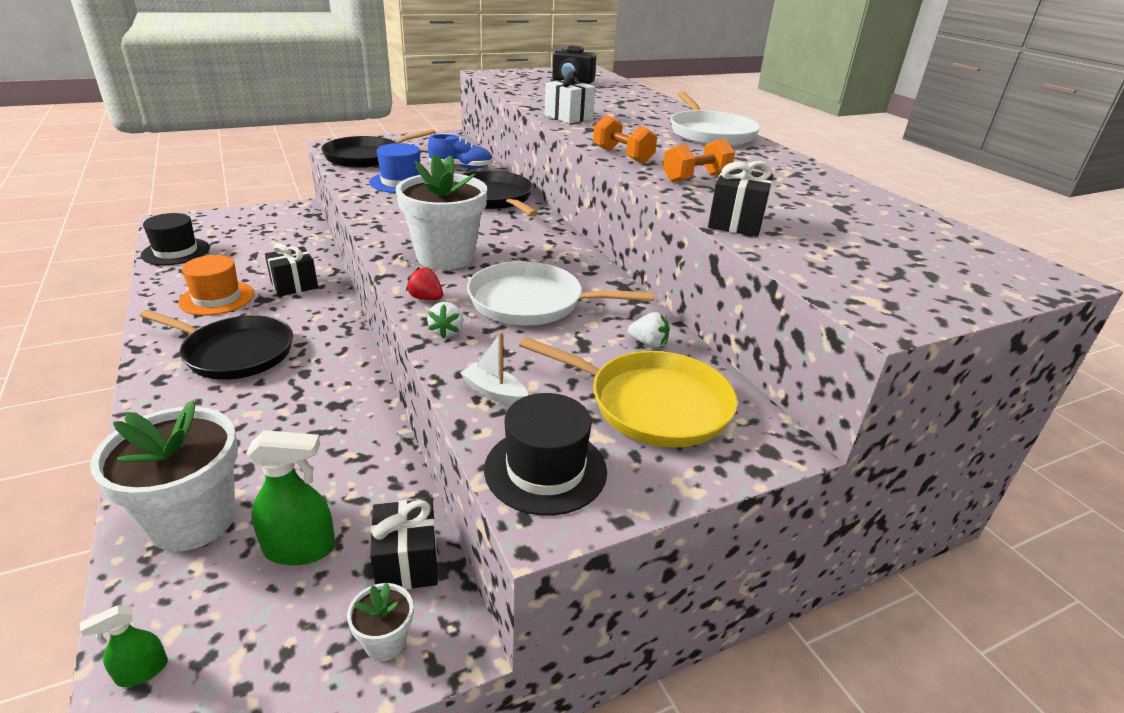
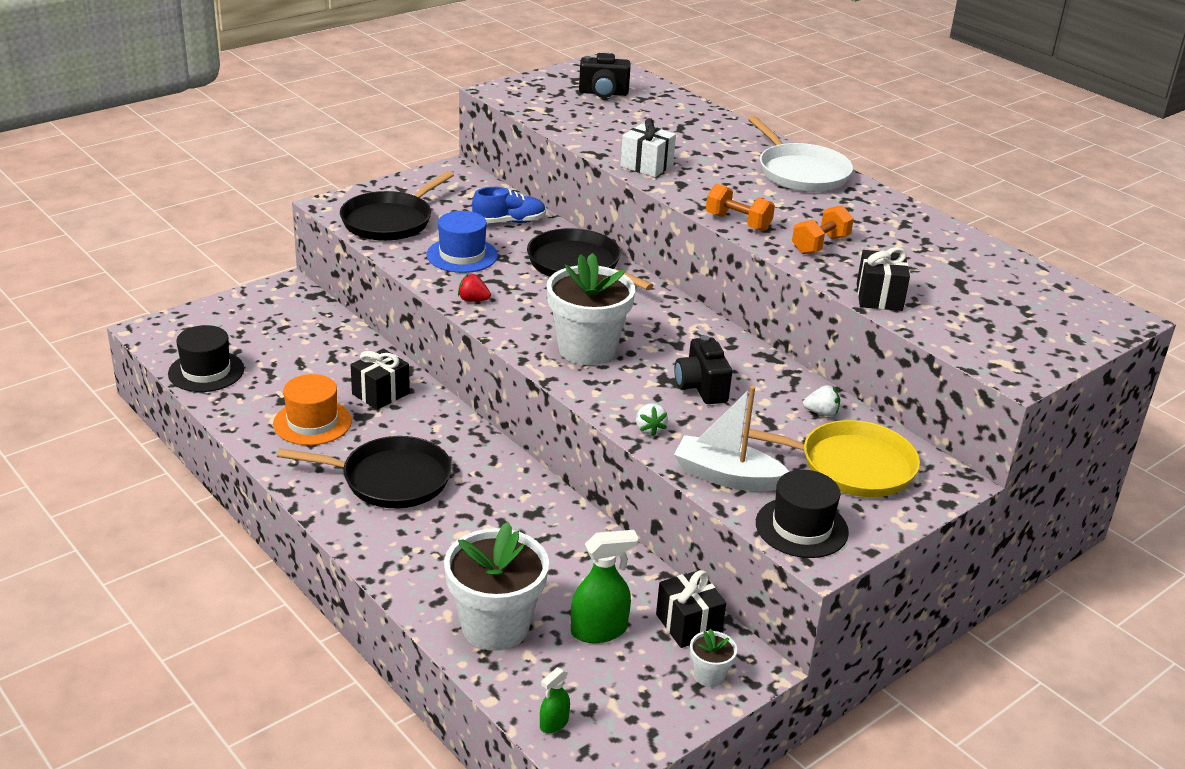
camera: 15 degrees left, 0 degrees up
red strawberry [406,267,443,300] -> red strawberry moved to [458,274,491,301]
white boat [460,332,528,405] -> white boat [674,386,789,491], size x1.80
white pan [467,261,654,325] -> black camera [674,335,732,404]

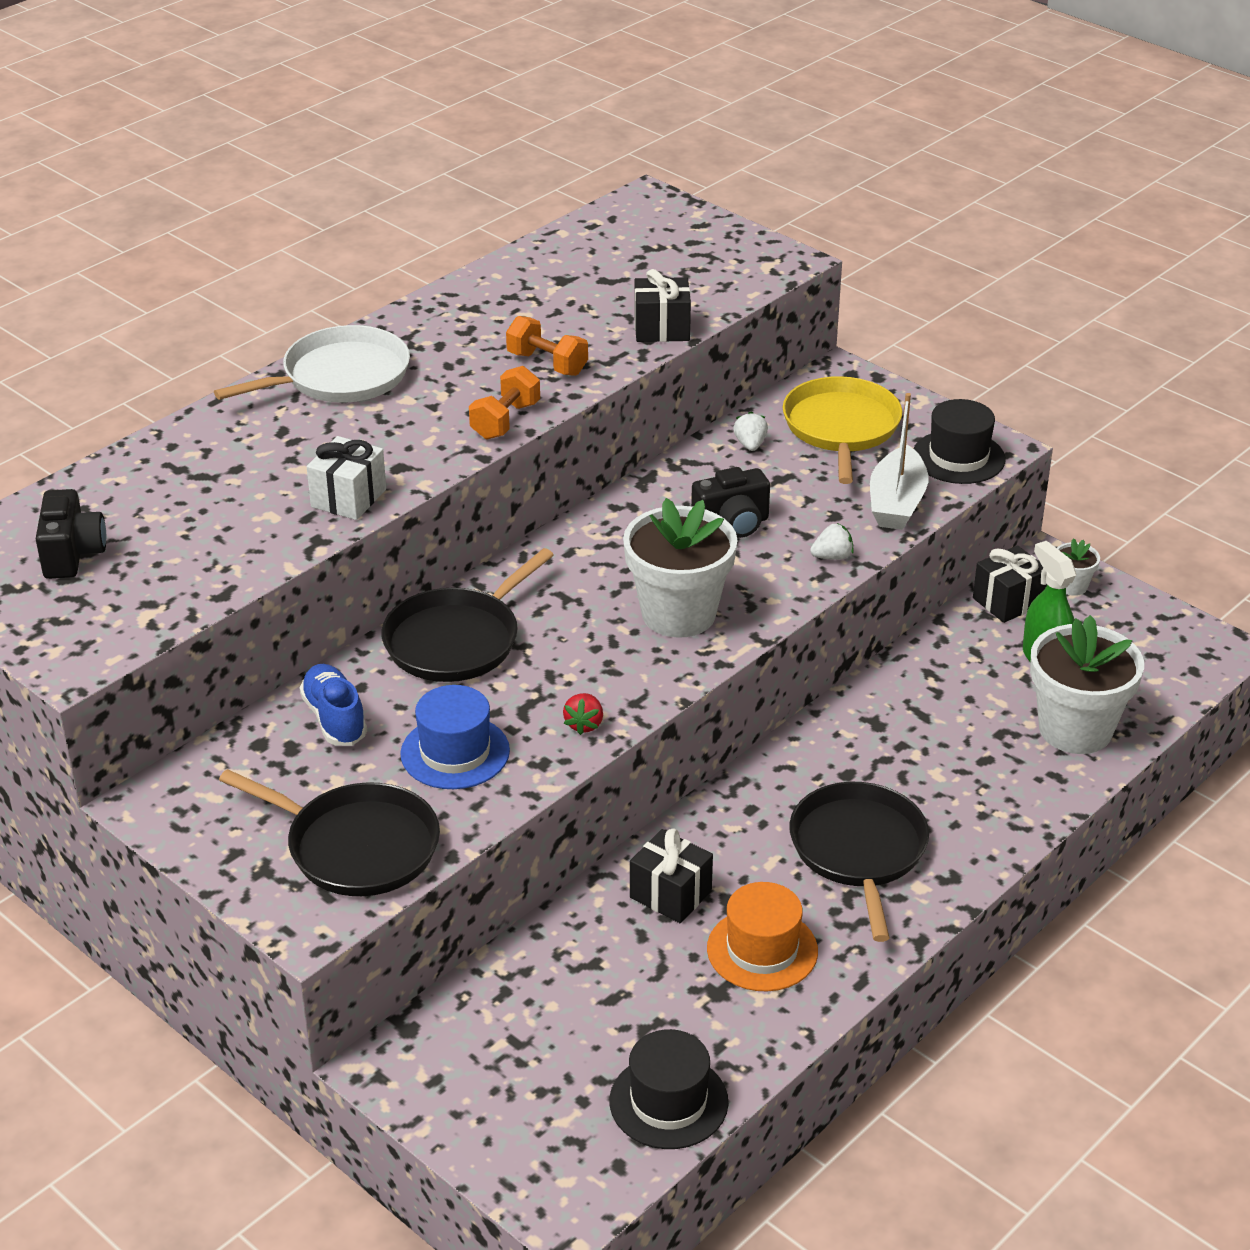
camera: 95 degrees left, 5 degrees up
green spray bottle [540,667,570,733] -> none

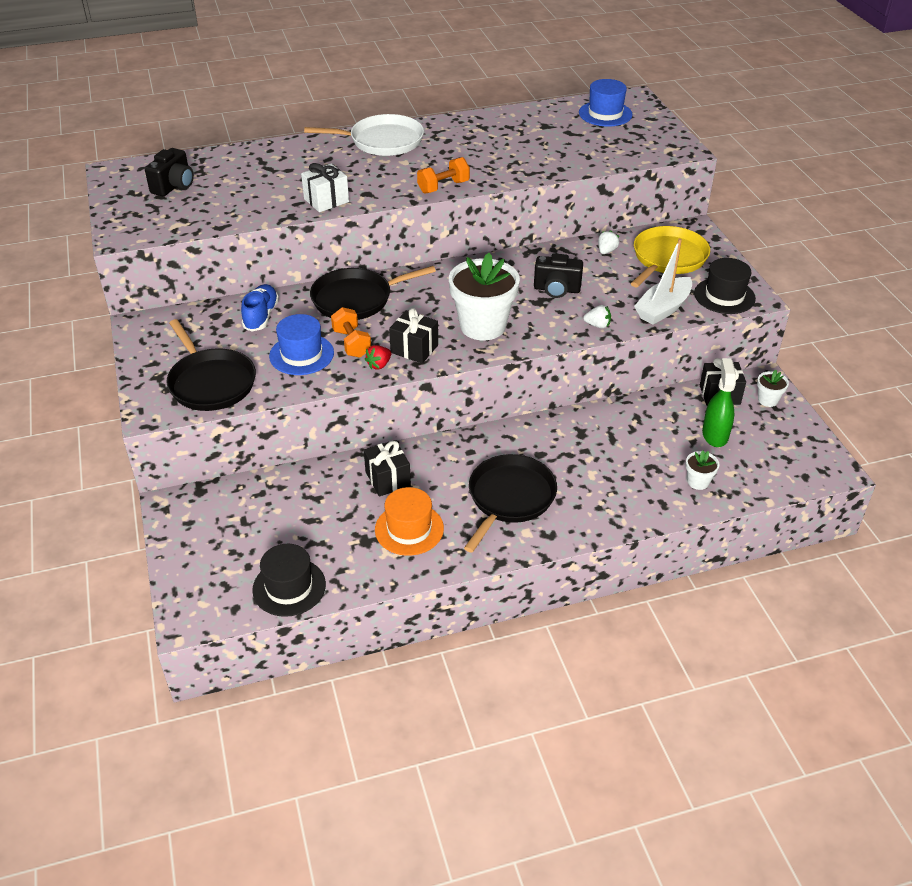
camera: 30 degrees right, 5 degrees up
orange dumbbell [506,316,588,376] -> orange dumbbell moved to [331,307,371,358]
black gift [634,269,691,342] -> black gift moved to [389,308,438,363]
white flower pot [1030,615,1144,754] -> white flower pot [686,451,719,490], size x0.45
none -> blue hat [579,79,632,127]

